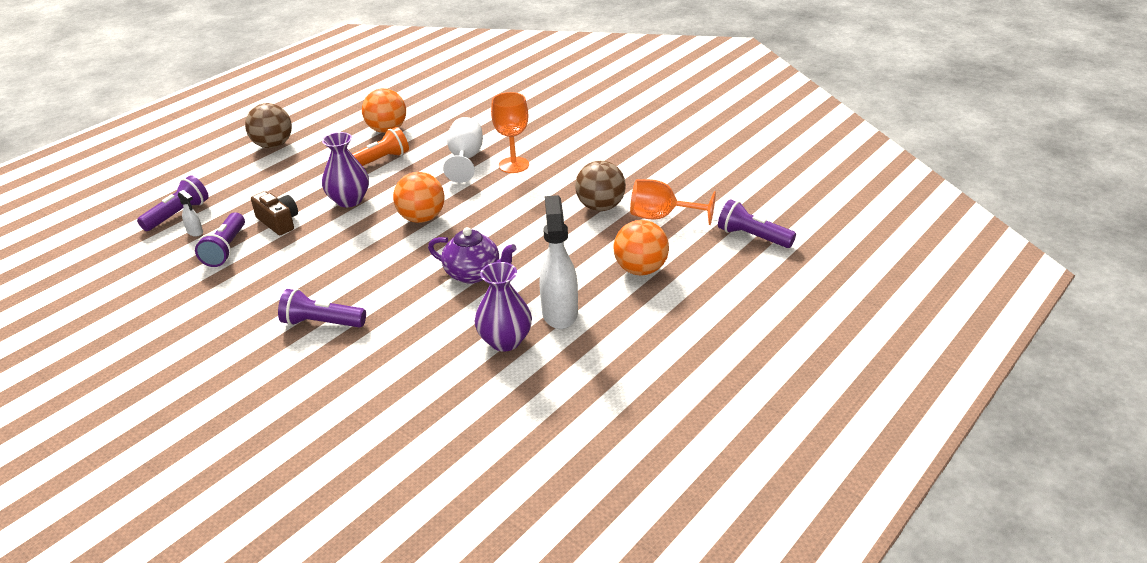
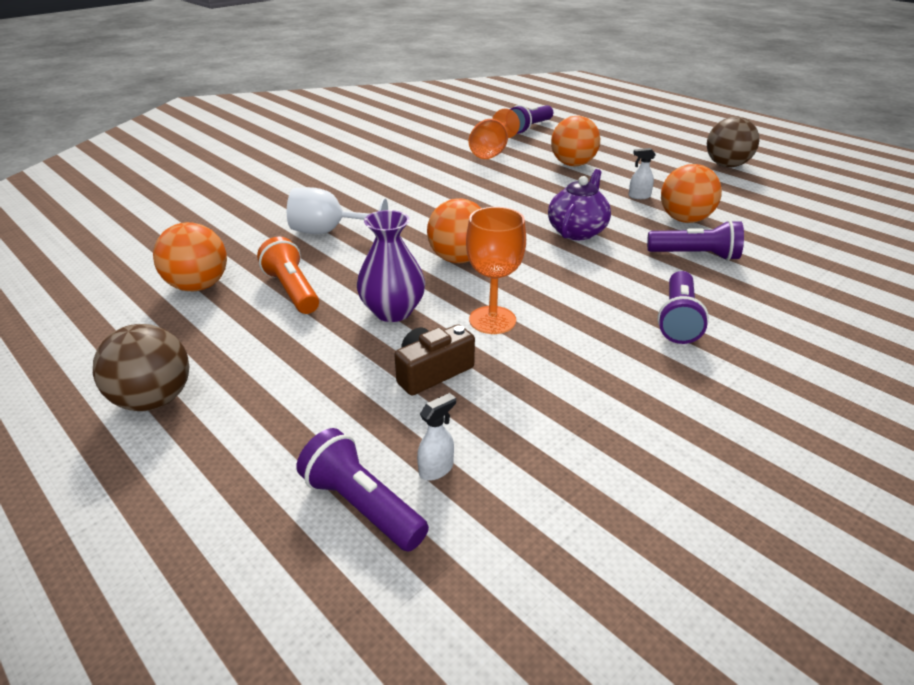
camera: 85 degrees left, 0 degrees up
purple flashlight [195,212,245,267] -> purple flashlight moved to [647,220,744,261]
purple vase [474,262,532,351] -> orange ball [661,164,722,223]
orange goblet [491,92,529,173] -> orange goblet moved to [466,207,526,334]
white spray bottle [540,195,578,329] -> white spray bottle [628,148,656,199], size x0.44
brown ball [575,161,626,211] -> brown ball moved to [707,117,759,167]

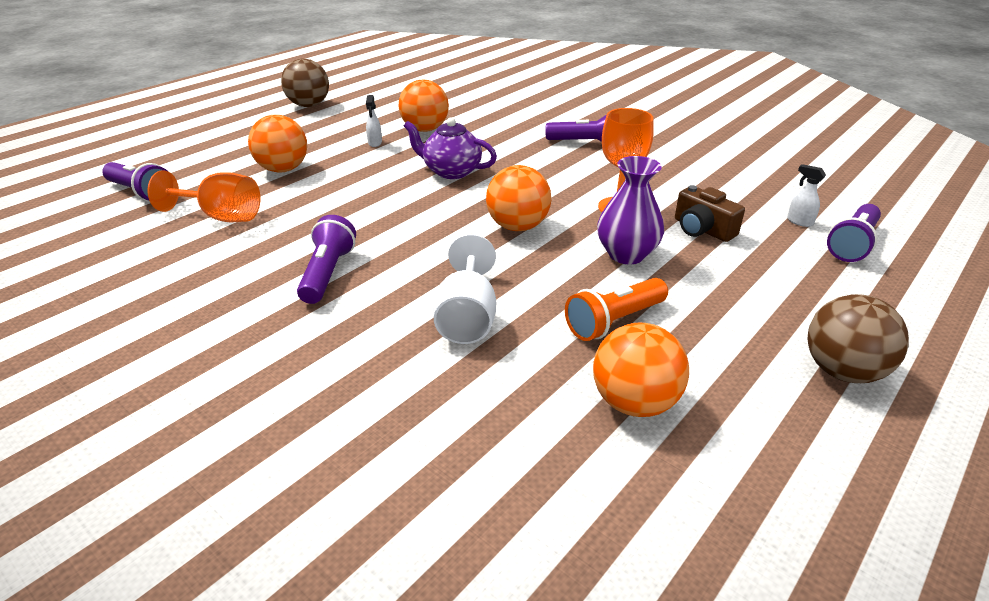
camera: 95 degrees left, 0 degrees up
purple flashlight [647,220,744,261] -> purple flashlight moved to [297,215,356,304]

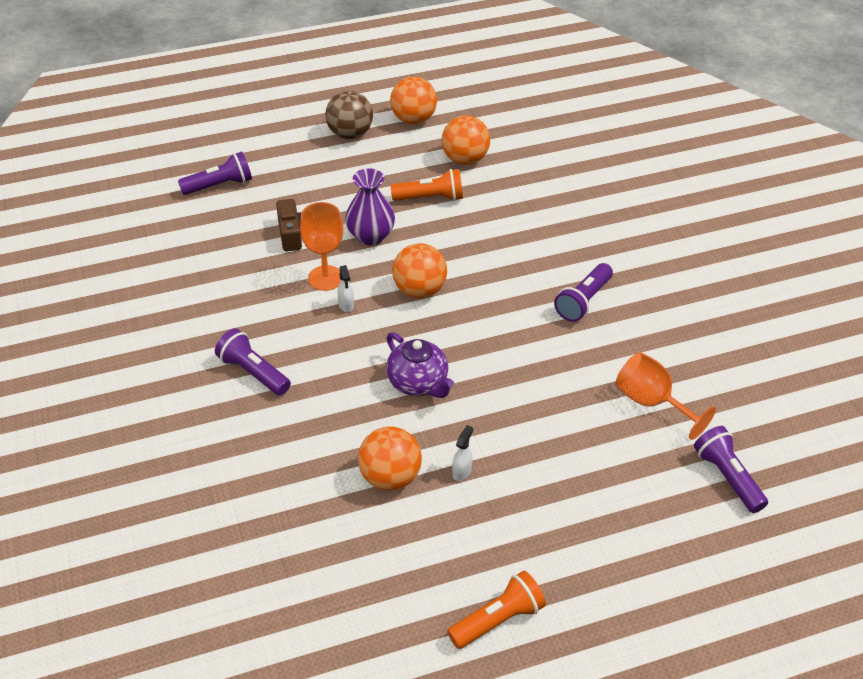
camera: 150 degrees left, 10 degrees up
orange ball [248,115,307,172] -> orange ball moved to [390,76,437,124]
brown ball [281,58,329,107] -> orange flashlight [447,571,546,649]
white goblet [433,234,496,344] -> none
white spray bottle [787,164,826,227] -> white spray bottle moved to [338,265,354,312]

